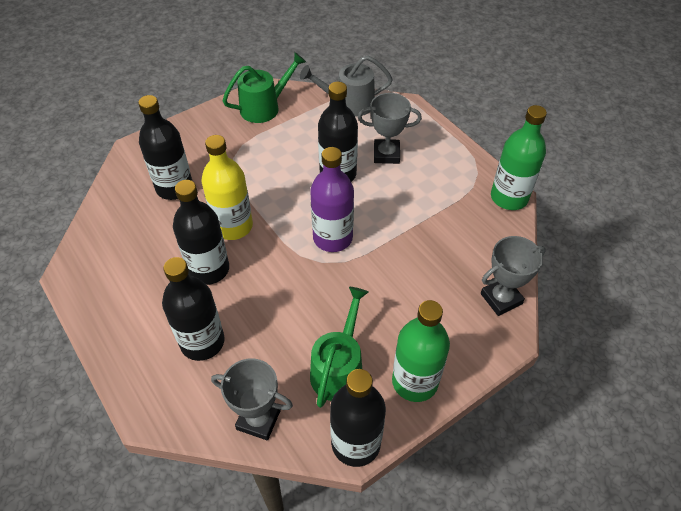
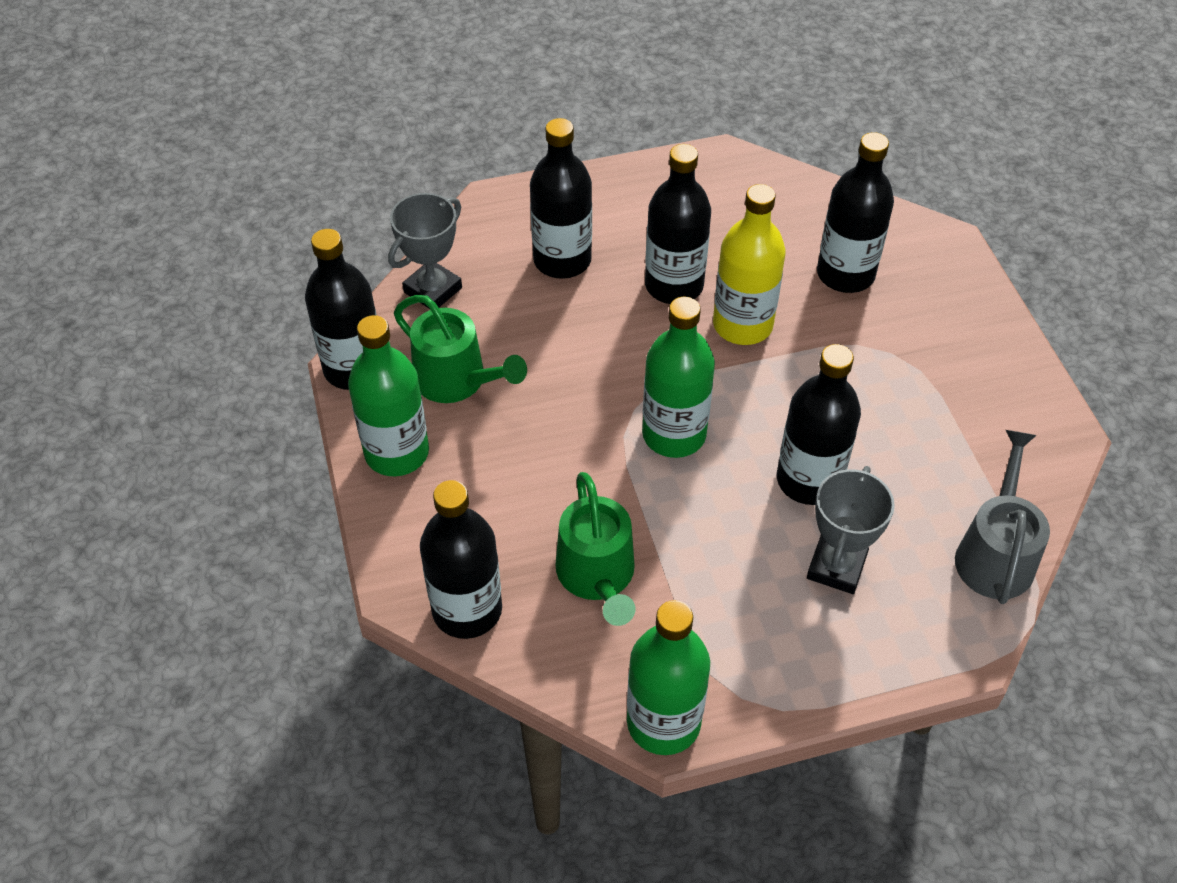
camera: 110 degrees right, 0 degrees up
green watering can [222,52,306,123] -> green watering can moved to [555,472,635,626]
purple bottle [310,147,354,252] -> green bottle [642,297,715,458]
grey trophy [481,236,546,316] -> black bottle [420,480,502,639]

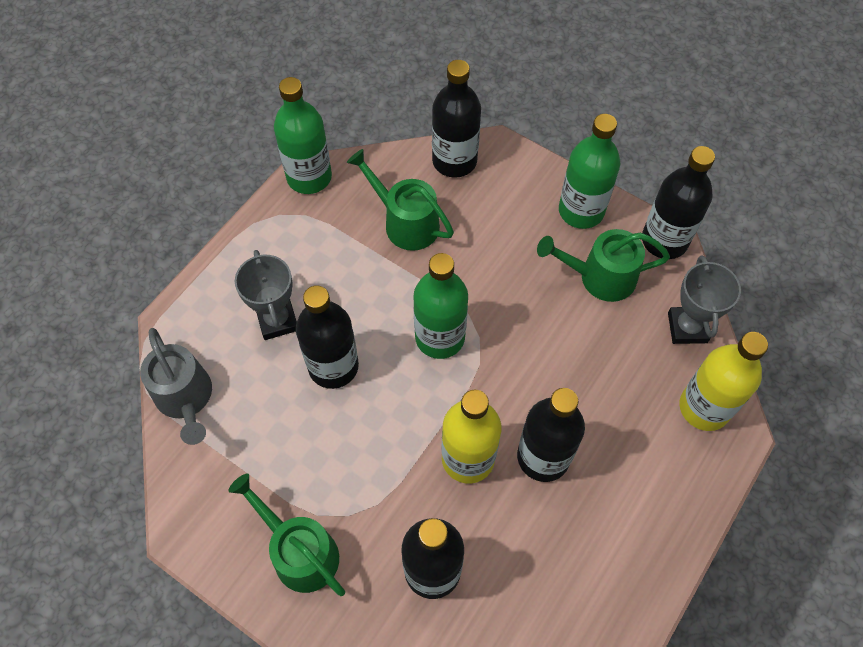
camera: 140 degrees right, 10 degrees up
black bottle [530,118,592,279] -> none
none -> green watering can [228,473,345,596]
none -> yellow bottle [679,332,768,431]

